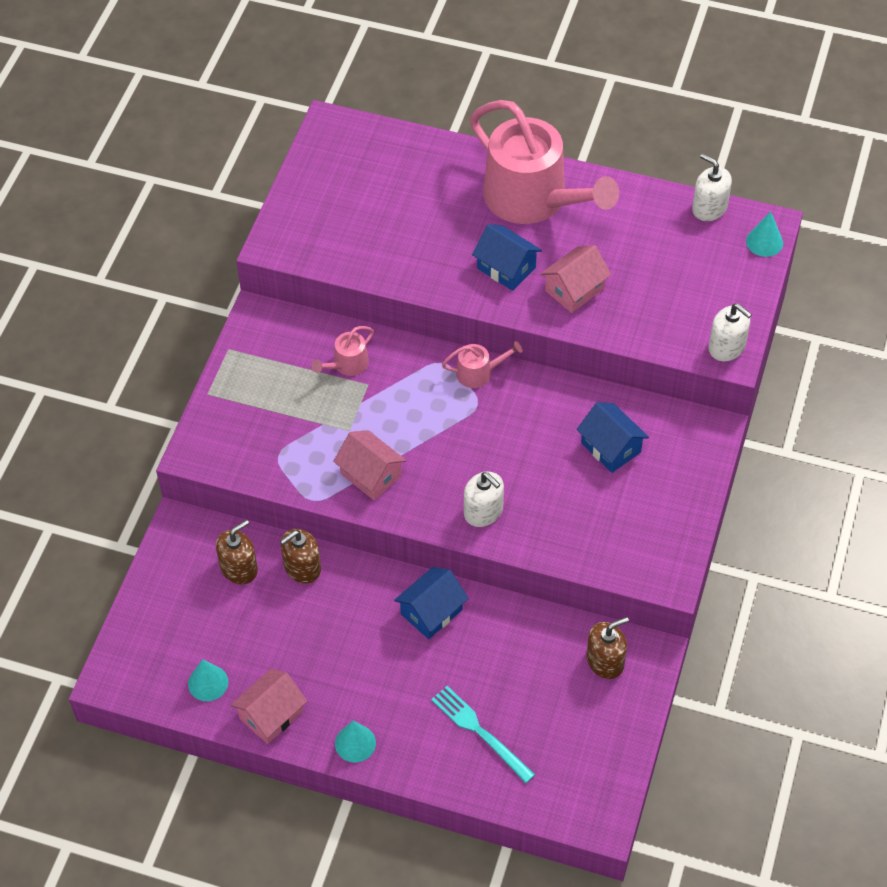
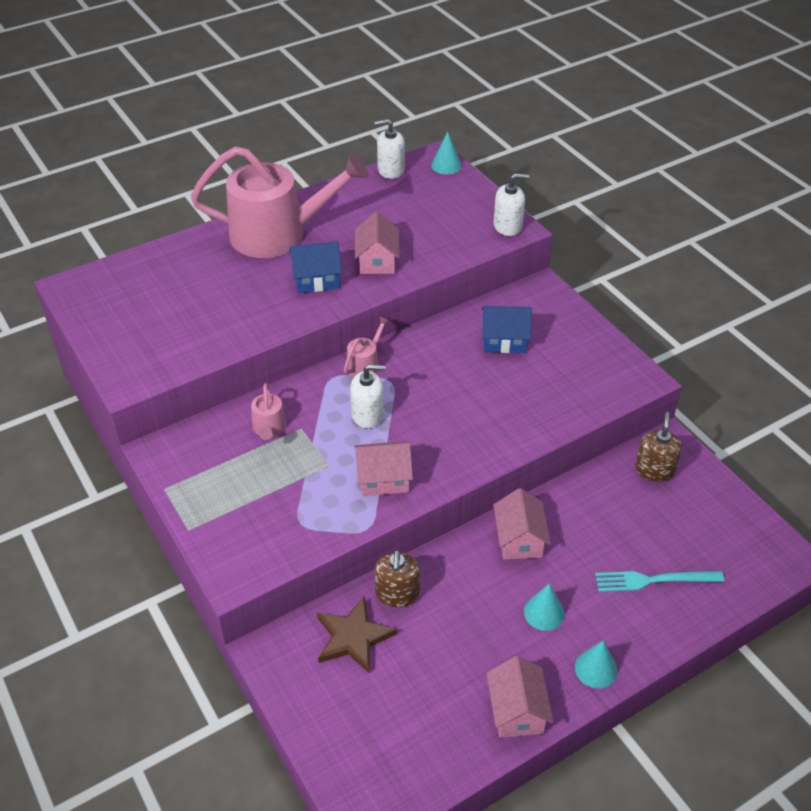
camera: 50 degrees left, 10 degrees down
turquoise cone [188,659,228,701] -> turquoise cone moved to [524,583,565,631]
brown soap dispenser [216,519,258,584] -> brown star [317,597,397,674]
blue house [394,567,469,639] -> pink house [493,488,551,560]
white soap dispenser [464,471,504,527] -> white soap dispenser moved to [350,364,386,428]

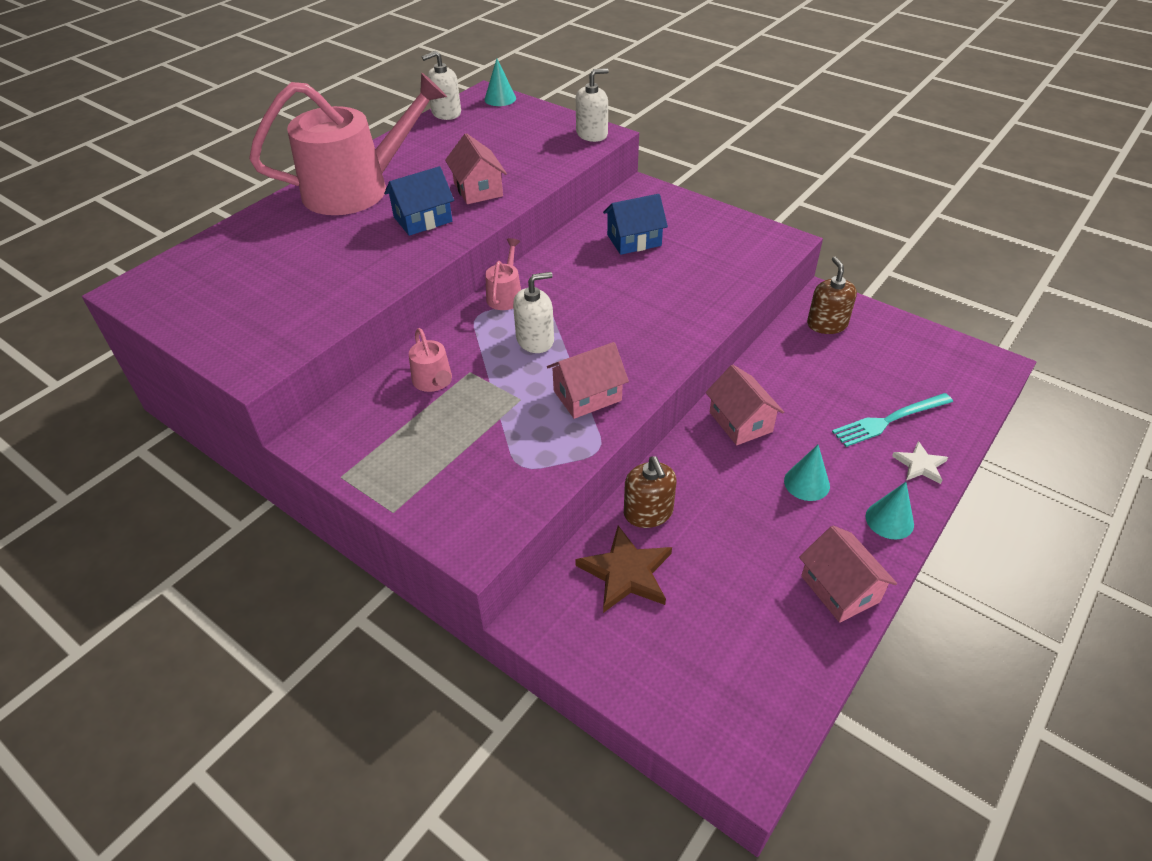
camera: 20 degrees left, 0 degrees up
none -> white star [892,441,948,484]

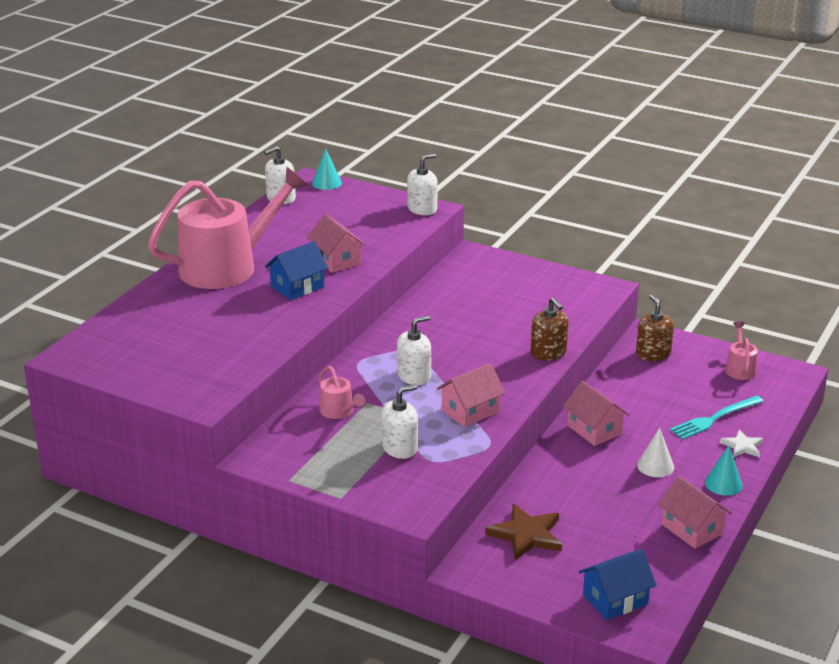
camera: 10 degrees left, 15 degrees down
pink watering can [485,238,521,310] -> pink watering can moved to [725,321,758,380]
blue house [603,194,668,255] -> blue house moved to [579,549,656,620]
brown soap dispenser [624,456,676,528] -> brown soap dispenser moved to [531,297,569,361]
turquoise cone [784,445,830,501] -> white cone [637,428,674,477]
none -> white soap dispenser [381,384,418,459]

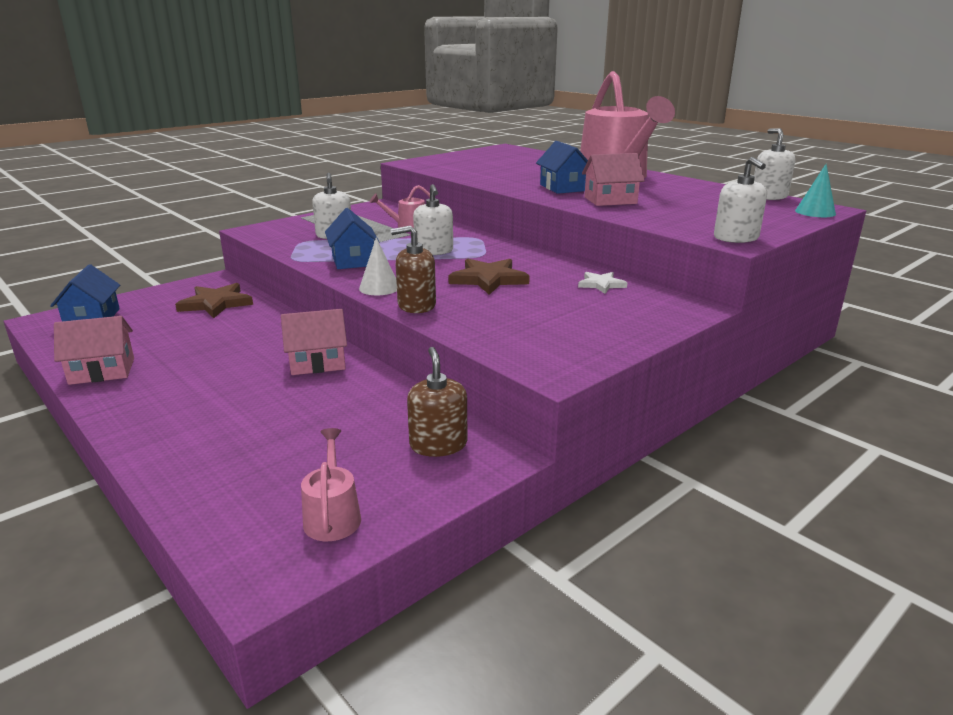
camera: 110 degrees right, 5 degrees down
pink house [436,363,505,427] -> blue house [325,208,379,269]
brown soap dispenser [636,295,674,361] -> brown soap dispenser turned 105 degrees counterclockwise [407,347,467,457]
white cone [637,428,674,477] -> white cone moved to [359,237,397,295]
turquoise fork [670,396,764,440] -> none
turquoise cone [705,445,743,496] -> none
white star [720,430,763,458] -> white star moved to [578,272,627,294]
pink watering can [725,321,758,380] -> pink watering can turned 120 degrees counterclockwise [301,428,361,541]
none -> brown star [448,259,530,295]

